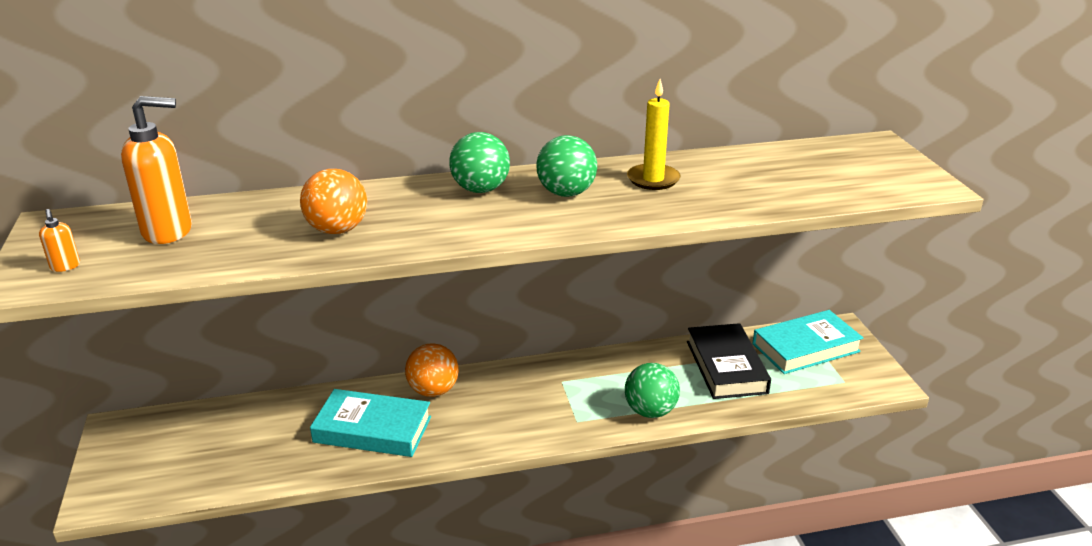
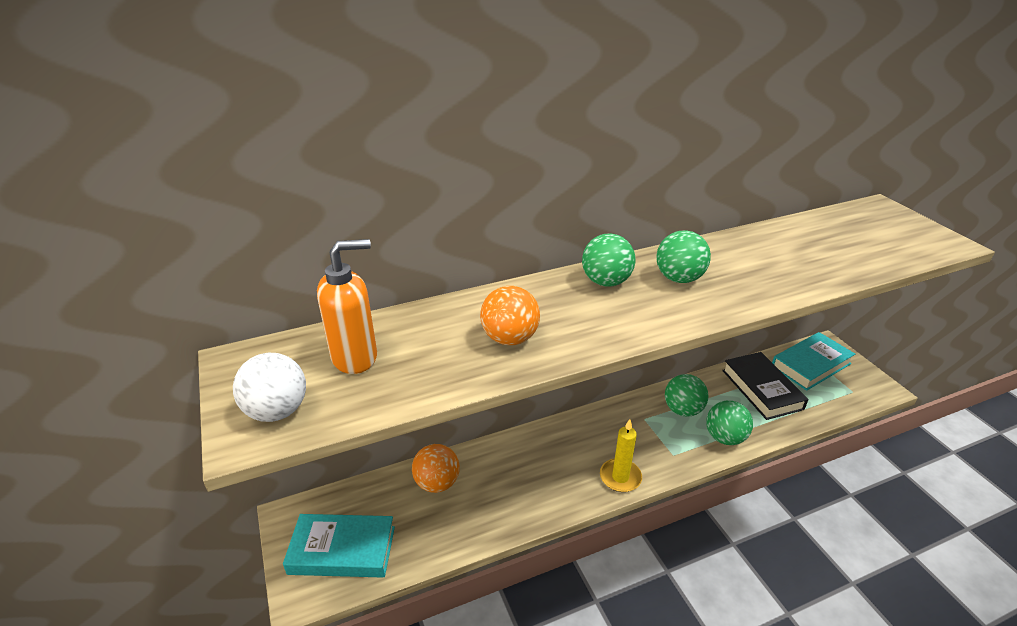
camera: 10 degrees left, 5 degrees up
orange soap dispenser [39,209,80,272] -> white ball [233,353,306,422]
turquoise book [310,389,431,457] -> turquoise book moved to [283,514,395,578]
orange ball [405,343,459,397] -> orange ball moved to [412,444,460,493]
yellow candle [627,79,680,190] -> yellow candle moved to [600,419,642,492]
none -> green ball [665,374,708,417]

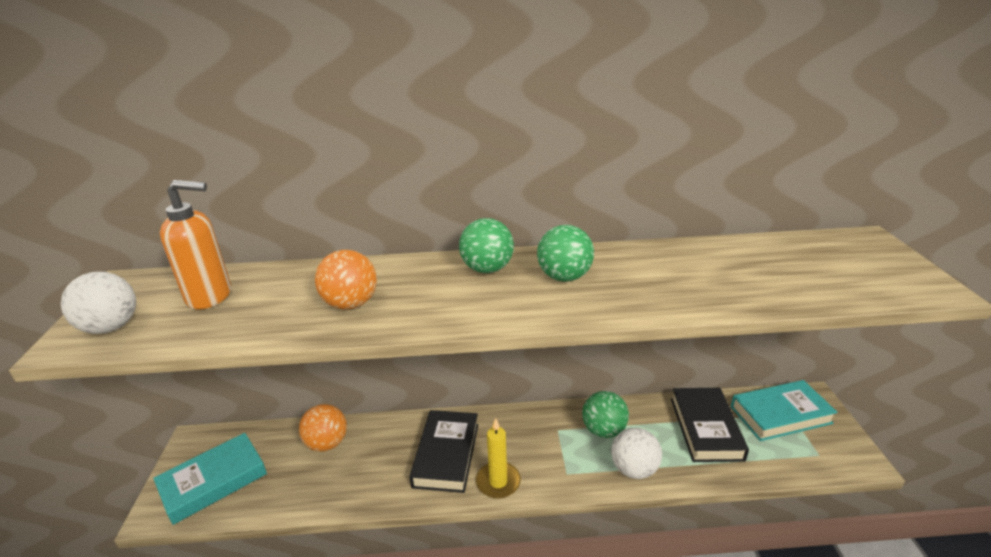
camera: 20 degrees right, 5 degrees down
turquoise book [283,514,395,578] -> turquoise book turned 60 degrees counterclockwise [153,433,267,525]
green ball [706,401,753,445] -> white ball [611,428,662,479]
none -> black book [409,410,478,493]

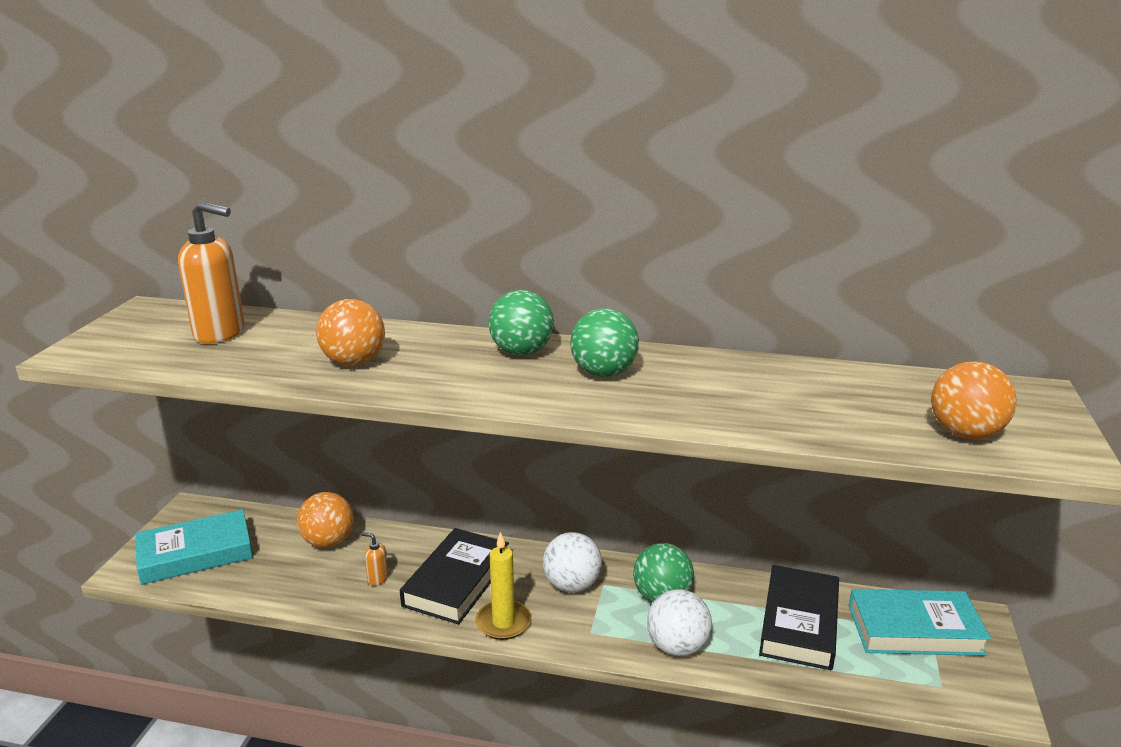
camera: 15 degrees right, 5 degrees down
white ball [61,272,136,334] -> white ball moved to [543,532,602,592]
none -> orange soap dispenser [361,532,388,586]
none -> orange ball [931,361,1017,439]

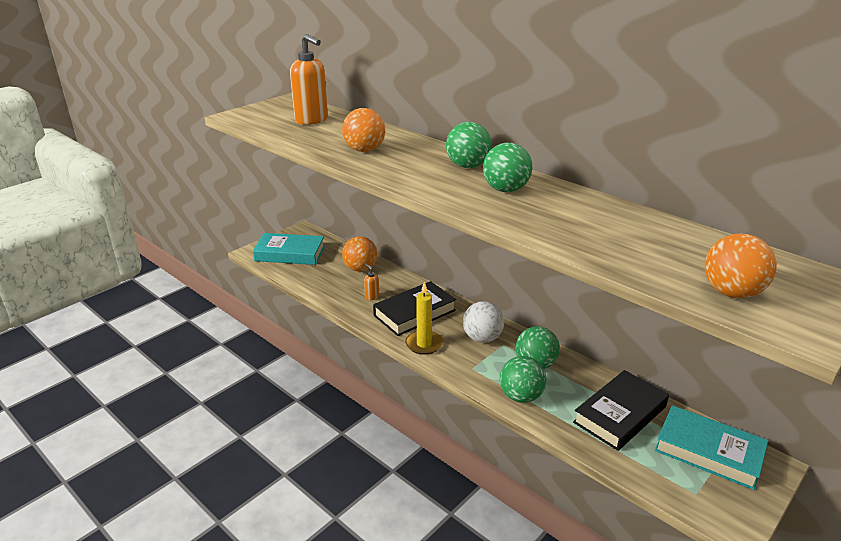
camera: 30 degrees right, 5 degrees up
white ball [647,589,712,656] -> green ball [500,356,546,403]

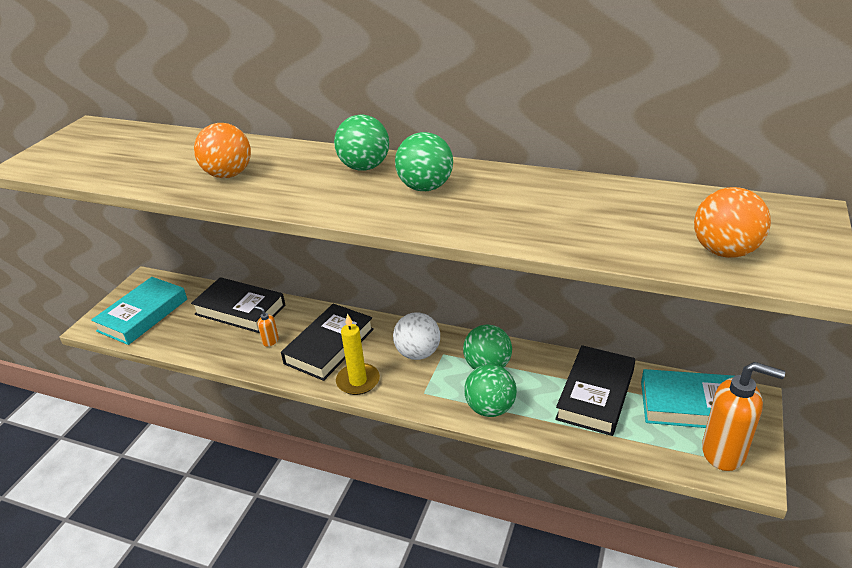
camera: 20 degrees left, 5 degrees up
turquoise book [253,233,325,265] -> turquoise book turned 45 degrees counterclockwise [91,277,187,345]
orange soap dispenser [290,34,328,125] -> orange soap dispenser moved to [702,362,785,471]
orange ball [342,236,377,272] -> black book [191,277,285,333]

